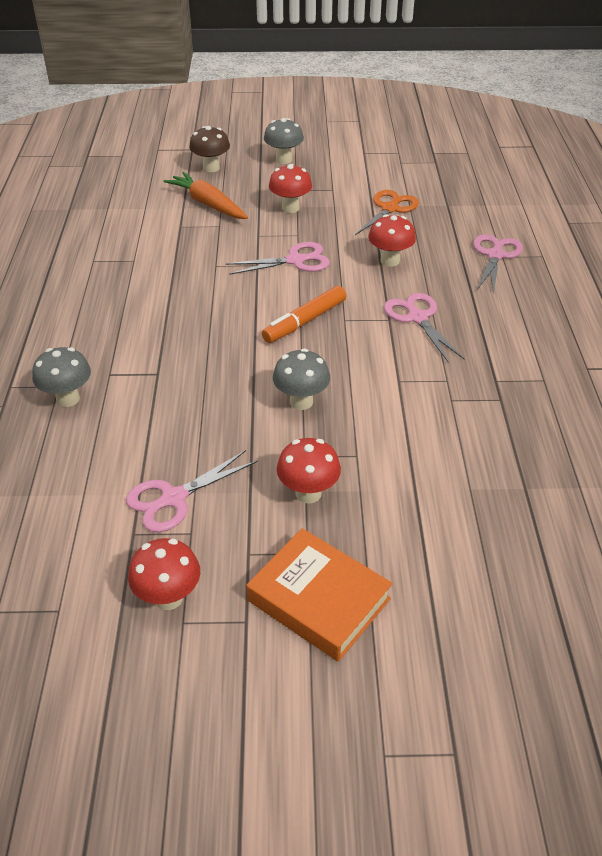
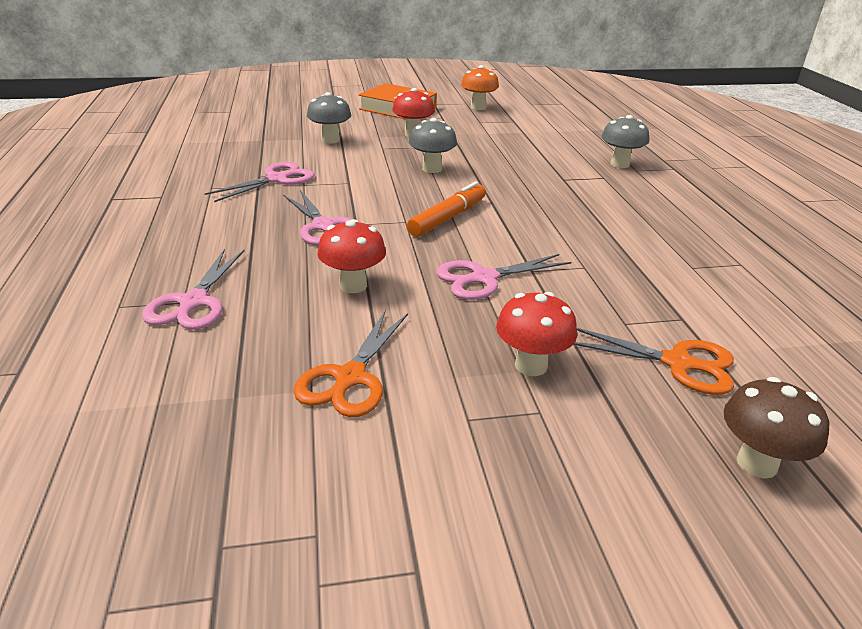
camera: 170 degrees right, 10 degrees down
pink scissors [126,450,258,532] -> pink scissors moved to [204,162,315,202]
red mushroom [128,538,200,610] -> orange mushroom [461,65,499,110]
orange carrot [164,172,248,219] -> orange scissors [573,328,734,395]
grey mushroom [264,118,304,164] -> grey mushroom moved to [307,92,351,144]

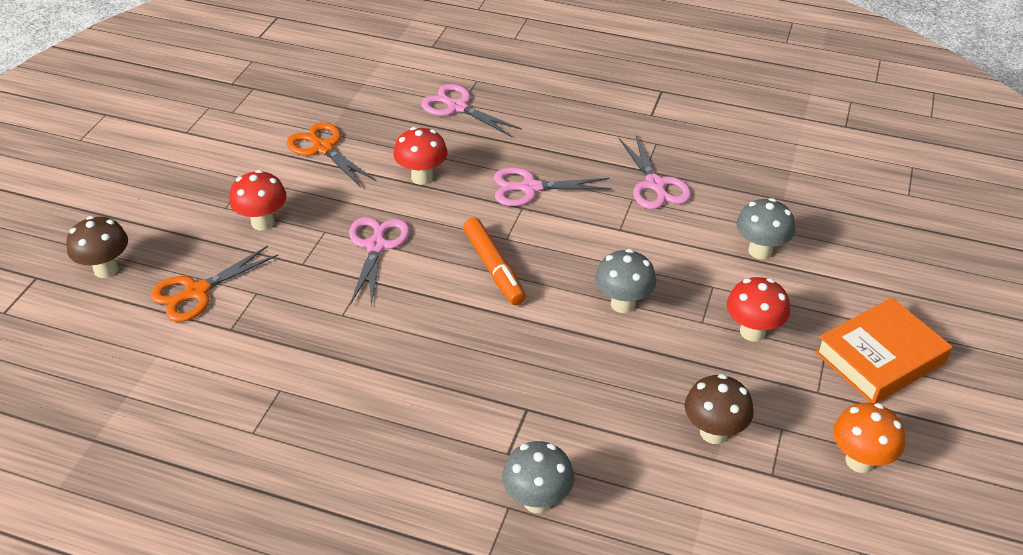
camera: 120 degrees right, 10 degrees up
none -> brown mushroom [685,374,753,444]

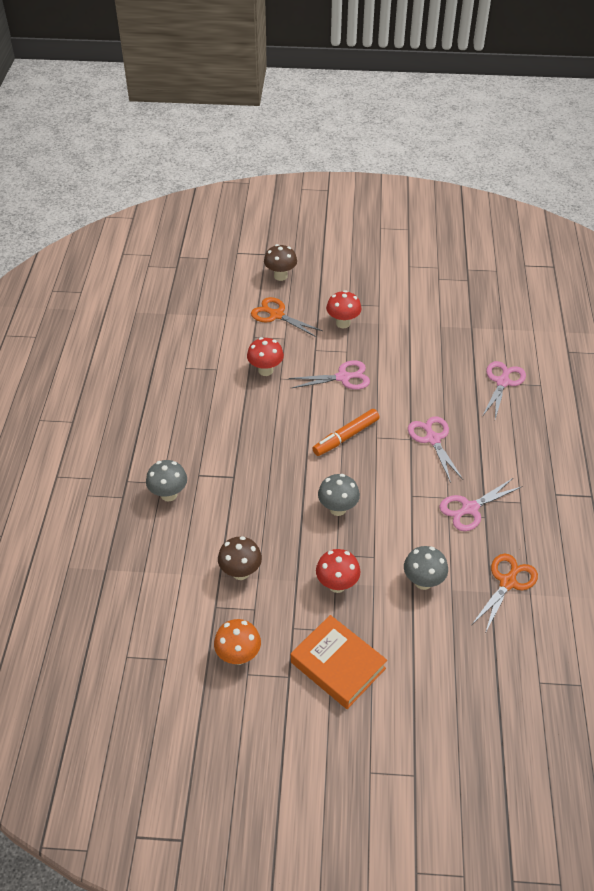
camera: 75 degrees right, 5 degrees up
orange scissors [287,122,376,187] -> orange scissors moved to [472,554,538,631]
red mushroom [394,127,448,185] -> red mushroom moved to [247,337,284,376]

